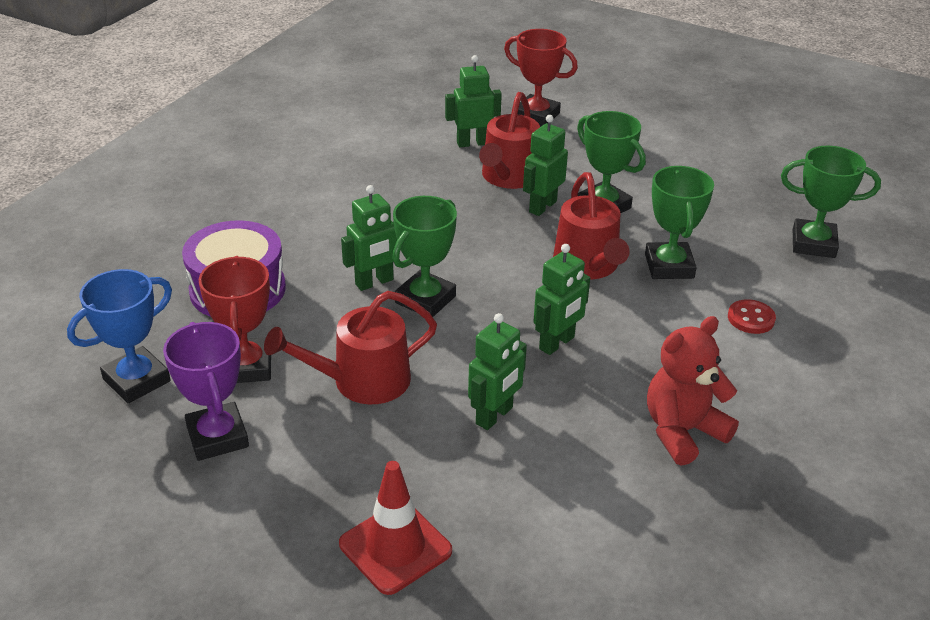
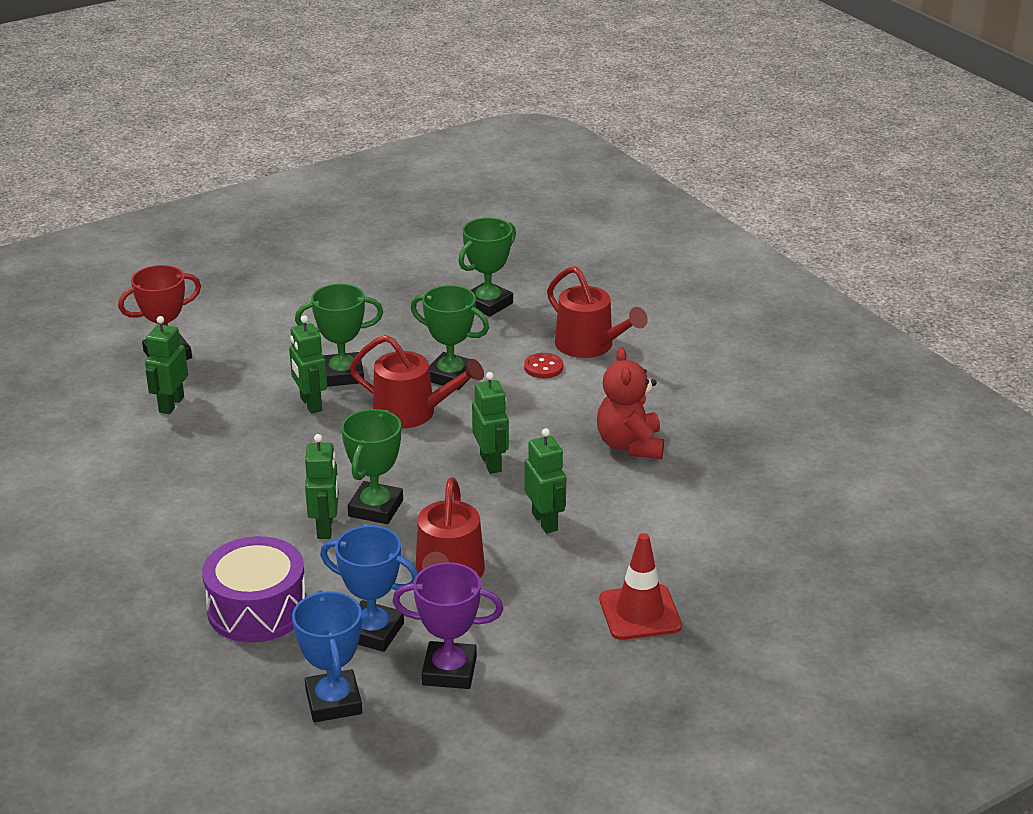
camera: 60 degrees left, 5 degrees down
red trophy [199,256,271,383] -> blue trophy [320,525,418,652]
green trophy [392,196,457,317] -> green trophy turned 45 degrees clockwise [341,409,403,524]
red watering can [479,92,540,189] -> red watering can moved to [547,266,648,358]

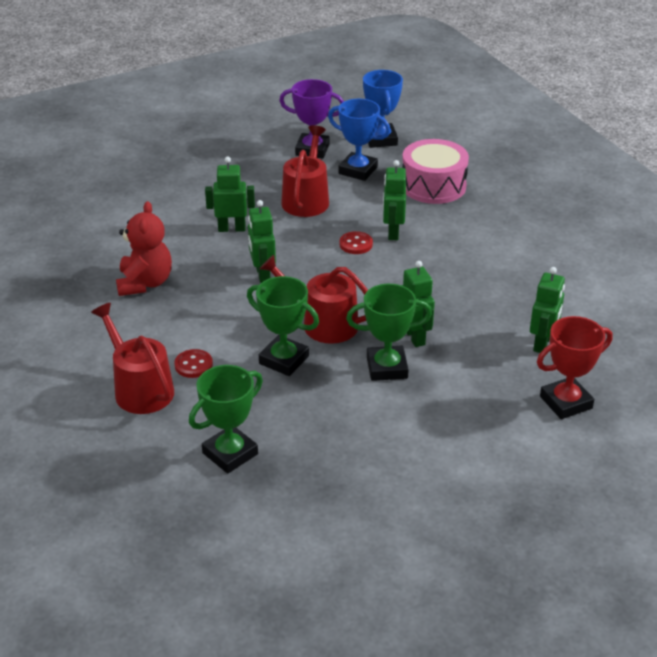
camera: 175 degrees left, 5 degrees up
purple drum [202,536,306,643] -> pink drum [402,139,469,204]
green trophy [341,409,403,524] -> red button [339,231,373,254]
green robot [525,428,566,533] -> green robot turned 105 degrees clockwise [205,157,255,232]
red traffic cone [599,533,682,640] -> none

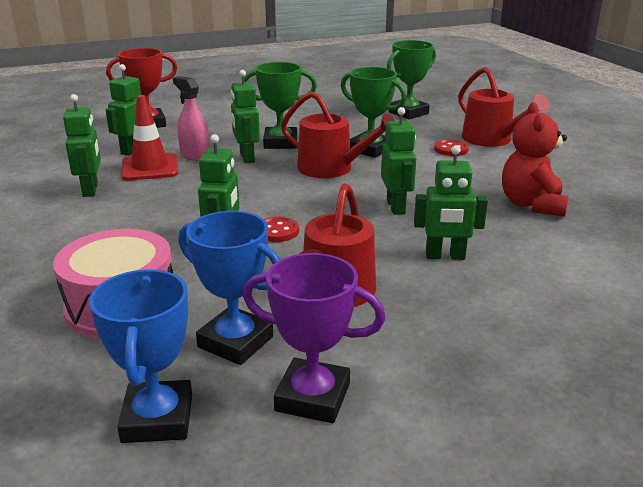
camera: 175 degrees left, 10 degrees down
none -> green robot [63,94,101,197]
none -> red traffic cone [121,95,178,181]
none -> pink spray bottle [173,76,210,161]

